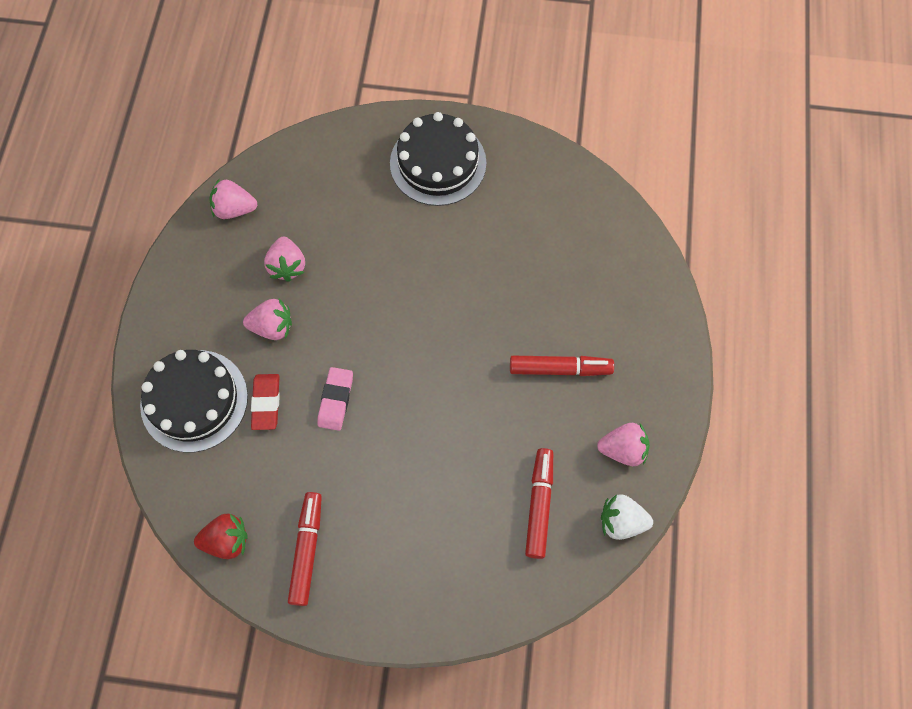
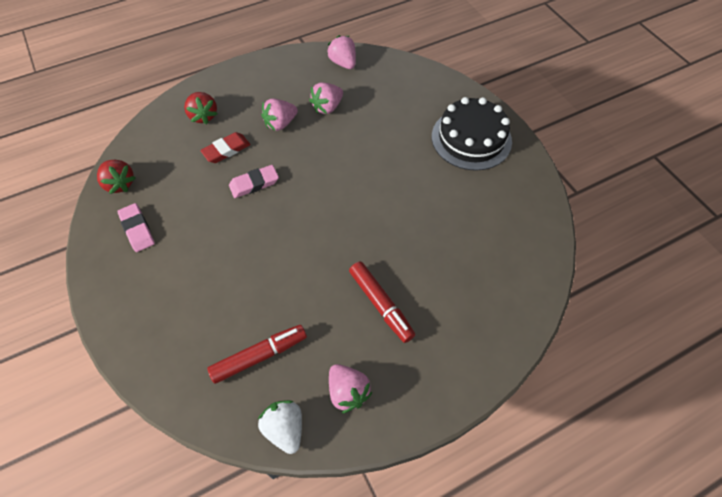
camera: 55 degrees right, 10 degrees down
black cake [140,350,248,452] -> red strawberry [184,92,217,124]
pink strawberry [243,299,292,340] -> pink strawberry turned 90 degrees clockwise [261,98,298,131]
red marker [288,492,322,606] -> pink eraser [117,203,155,252]

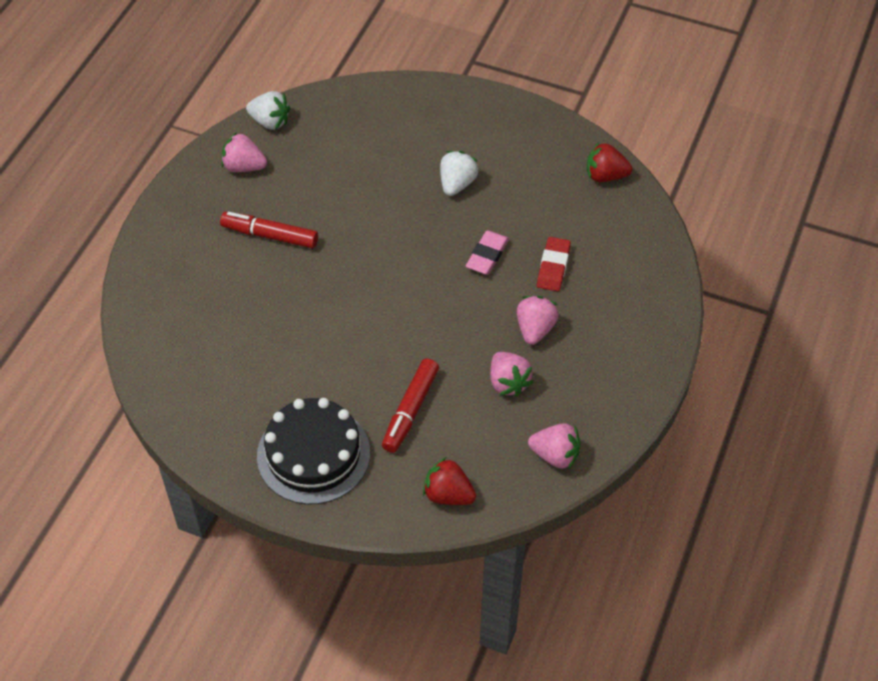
camera: 140 degrees right, 5 degrees down
pink eraser [117,203,155,252] -> none
red strawberry [184,92,217,124] -> red strawberry moved to [423,457,476,505]
red marker [208,325,307,384] -> red marker moved to [382,358,439,453]
pink strawberry [309,83,343,114] -> pink strawberry turned 150 degrees clockwise [490,352,533,397]
none -> white strawberry [440,151,479,196]

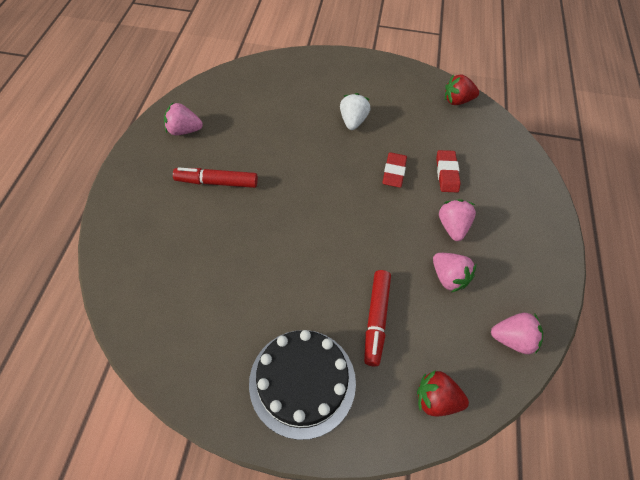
camera: 15 degrees left, 5 degrees up
white strawberry [246,91,290,130] -> none
pink eraser [466,230,509,275] -> red eraser [382,152,407,188]

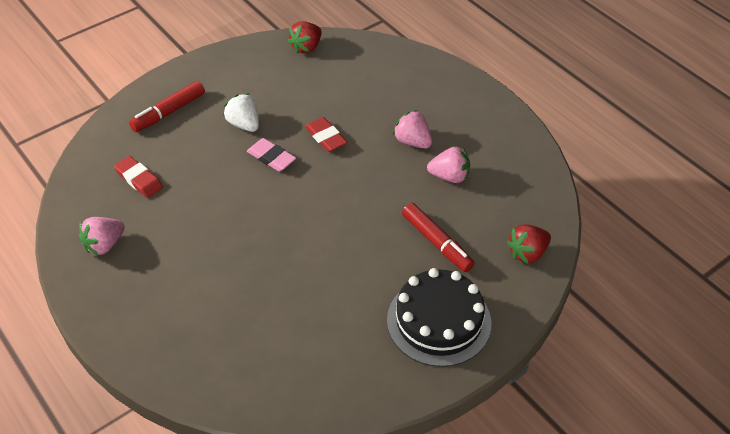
camera: 45 degrees left, 10 degrees down
red marker [173,167,258,188] -> red marker moved to [129,81,205,132]
red eraser [436,150,461,192] -> red eraser moved to [114,156,163,198]
pink strawberry [491,313,543,354] -> none
none -> pink eraser [247,138,296,172]

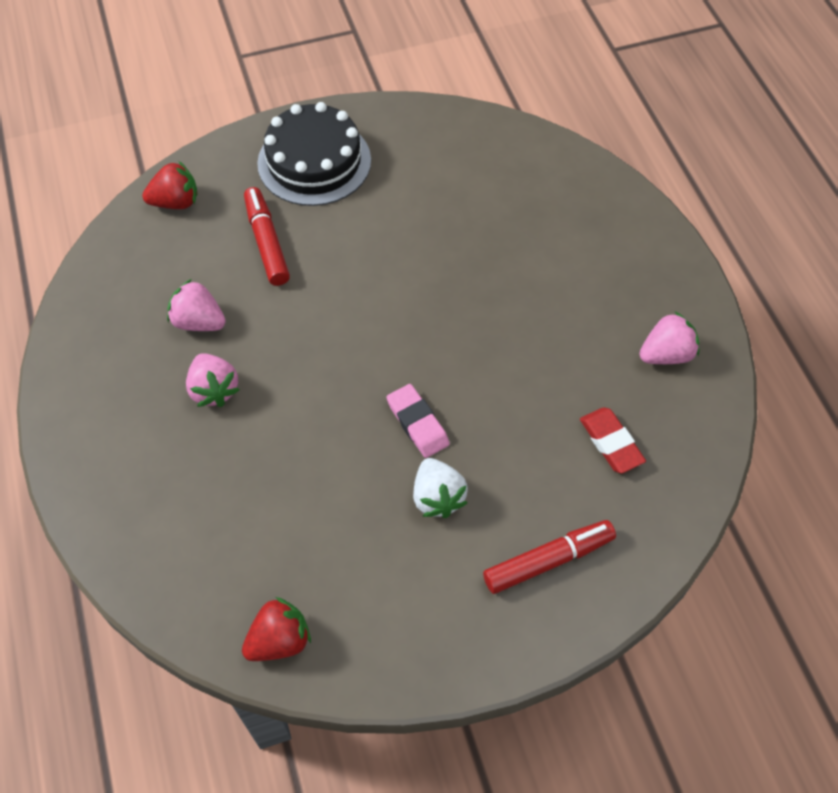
camera: 160 degrees left, 10 degrees up
red eraser [305,117,347,152] -> none

